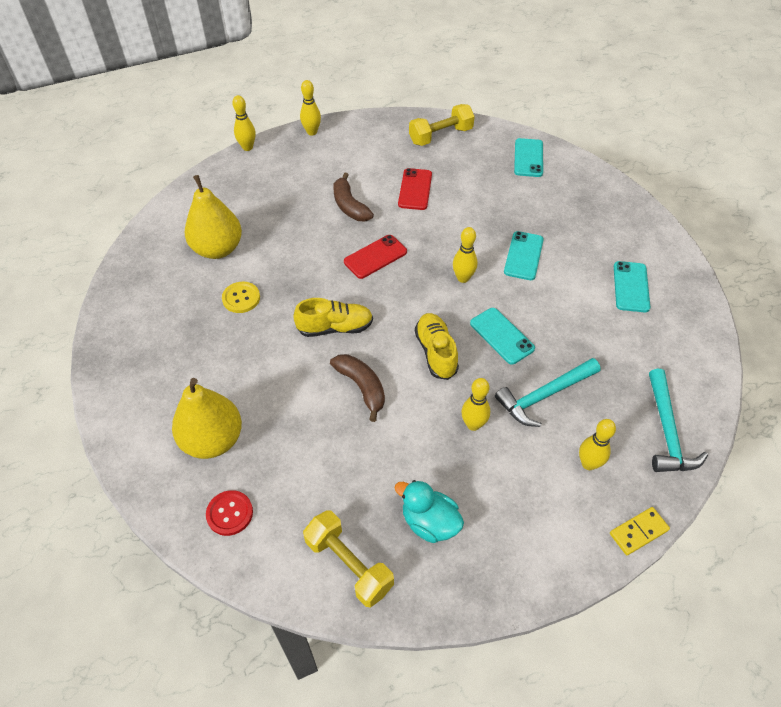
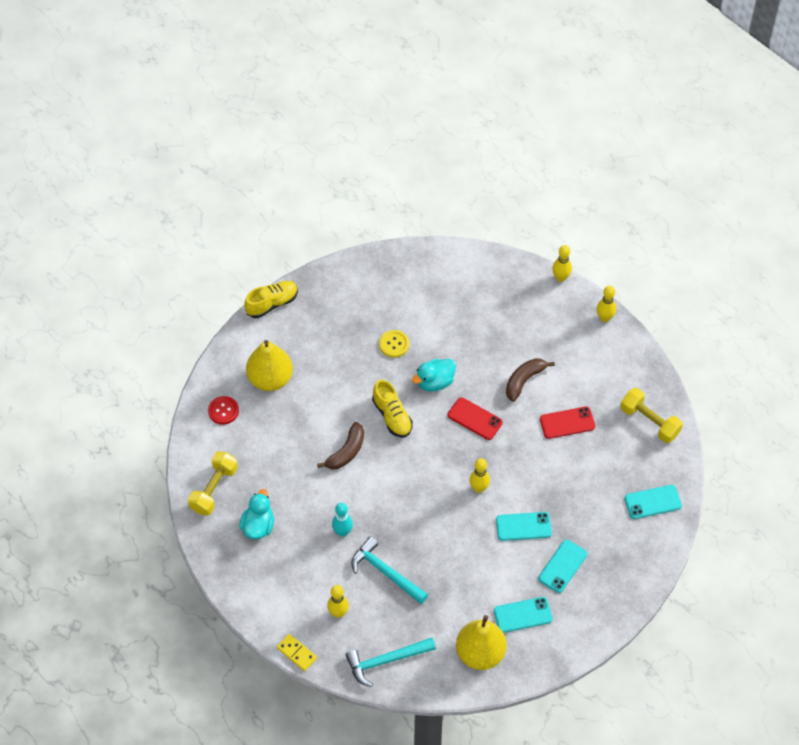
camera: 70 degrees right, 5 degrees up
yellow pear [185,175,242,259] -> yellow pear moved to [456,615,507,670]
yellow shoe [415,313,459,380] -> yellow shoe moved to [244,281,298,318]
yellow bowling pin [461,378,490,431] -> turquoise bowling pin [332,503,353,537]
turquoise phone [470,308,535,365] -> turquoise phone moved to [538,540,587,593]
none -> turquoise duck [412,359,456,392]

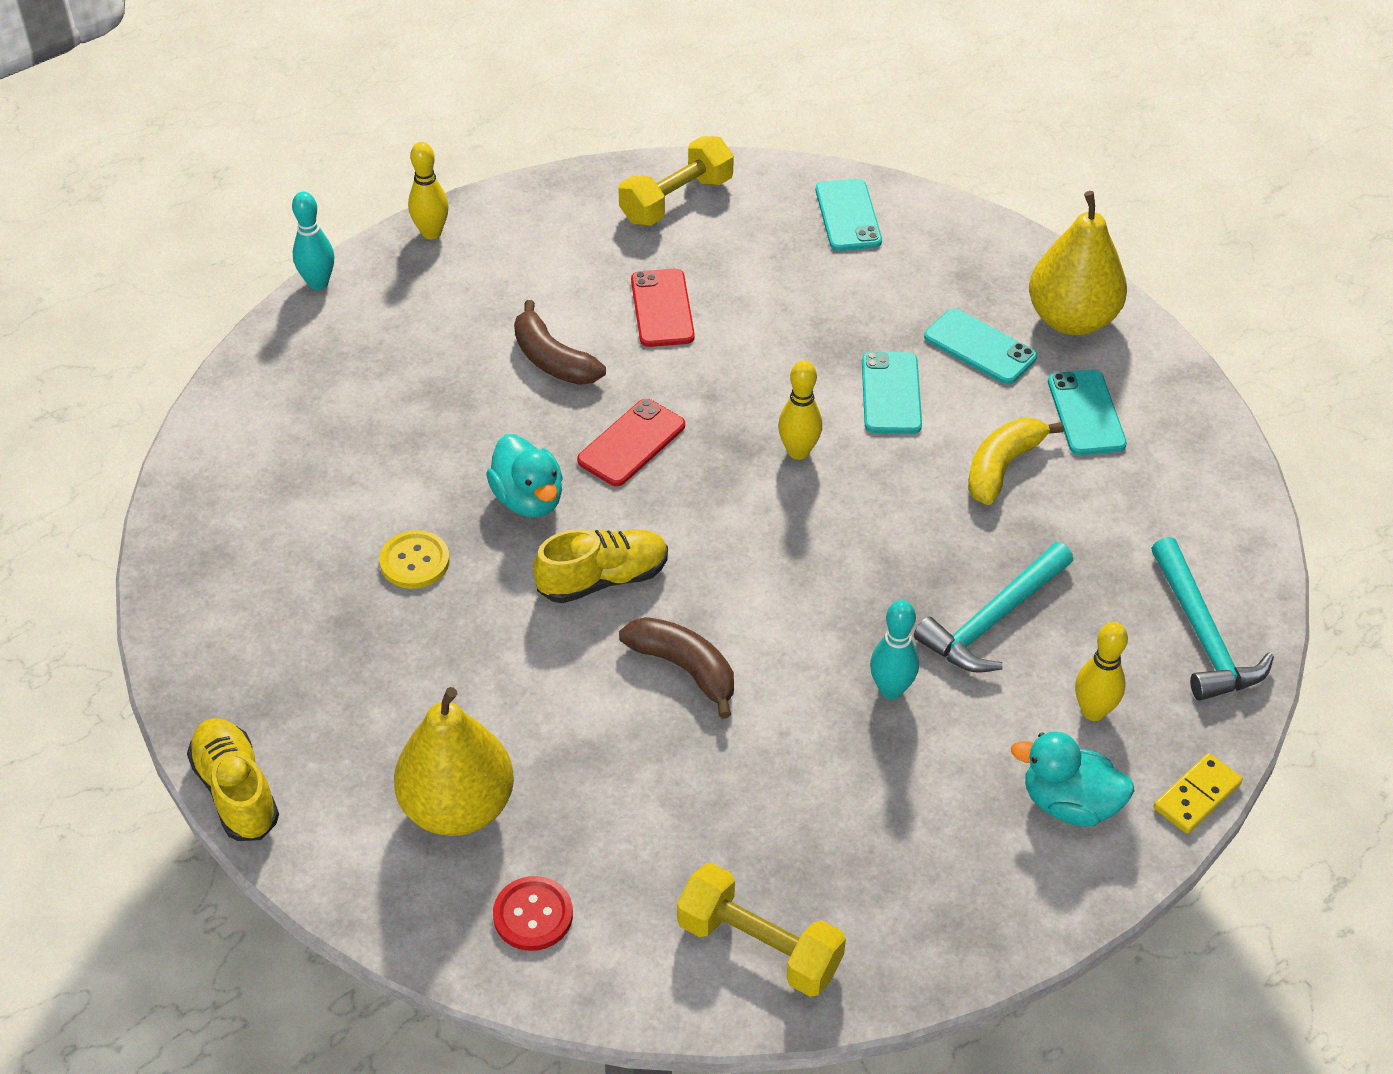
camera: 85 degrees left, 10 degrees down
turquoise duck [240,489,274,539] -> turquoise duck moved to [1011,731,1134,827]
yellow pear [456,615,507,670] -> yellow pear moved to [1029,191,1127,335]
yellow bowling pin [552,245,572,282] -> turquoise bowling pin [292,192,334,290]
none -> yellow banana [968,418,1064,505]

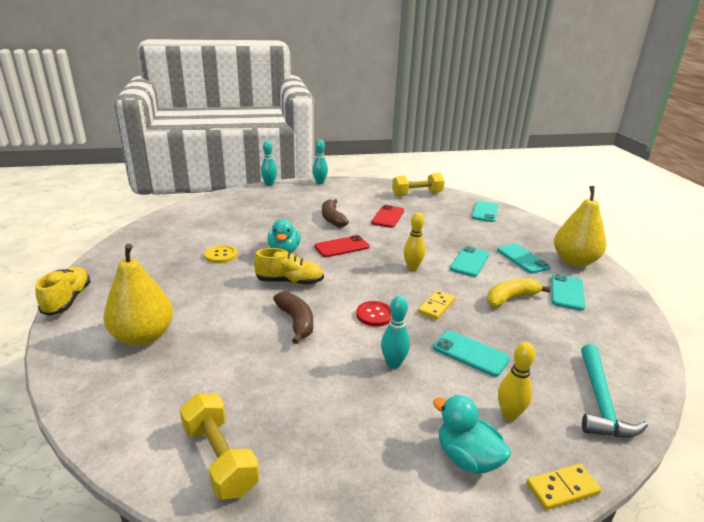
camera: 25 degrees right, 20 degrees down
yellow bowling pin [408,142,449,240] -> turquoise bowling pin [312,140,328,184]
red button [493,876,573,951] -> red button moved to [356,301,392,326]
turquoise hammer [914,542,1073,673] -> turquoise phone [433,330,510,377]
none -> yellow domino [418,290,455,320]

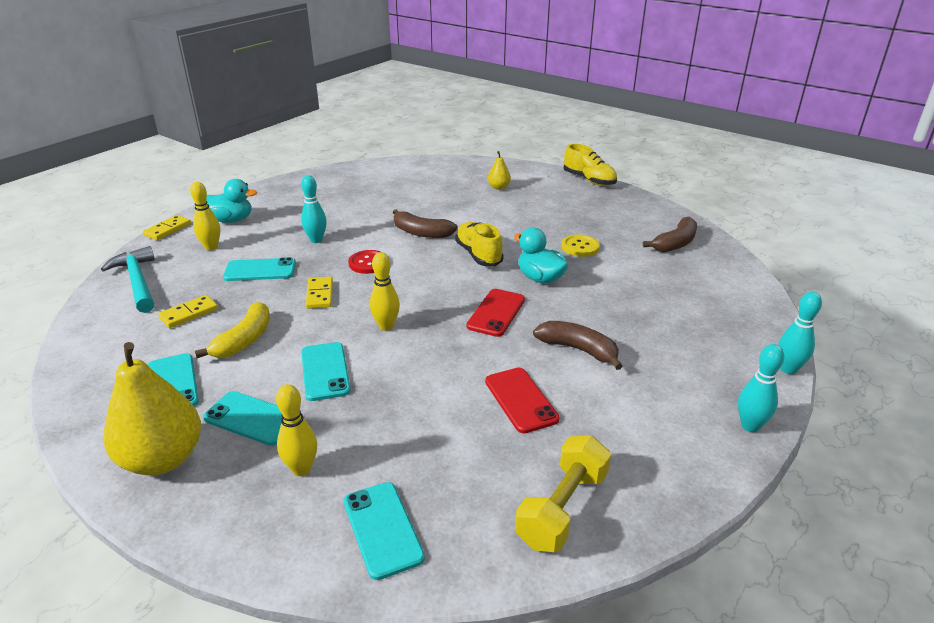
camera: 140 degrees right, 5 degrees up
yellow pear [103,244,173,346] -> yellow pear [488,151,511,190], size x0.46
yellow dumbbell [180,393,259,500] -> none
yellow shoe [254,248,324,285] -> yellow shoe turned 105 degrees clockwise [455,222,504,266]
none -> yellow domino [158,295,218,328]
none -> yellow bowling pin [276,384,317,476]
none -> brown banana [643,217,697,253]

